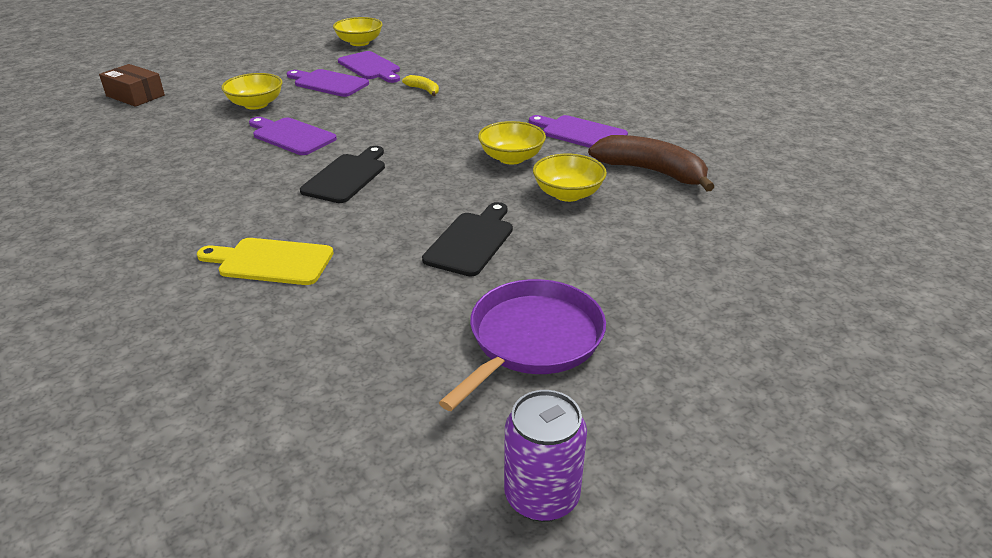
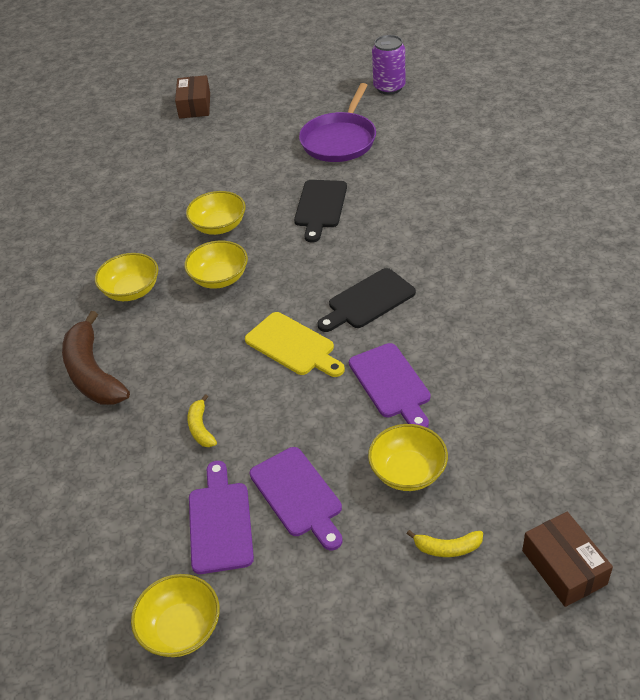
camera: 145 degrees left, 10 degrees up
yellow cutting board [197,238,333,285] -> yellow cutting board moved to [245,312,345,377]
black cutting board [422,202,513,277] -> black cutting board turned 45 degrees counterclockwise [294,180,347,243]
purple pan [439,279,606,411] -> purple pan turned 45 degrees counterclockwise [299,83,376,162]
purple cutting board [529,115,628,148] -> yellow bowl [95,253,158,301]
brown banana [588,135,715,192] -> brown banana moved to [62,311,130,405]
none -> brown box [175,75,210,119]
none -> yellow banana [407,530,483,557]

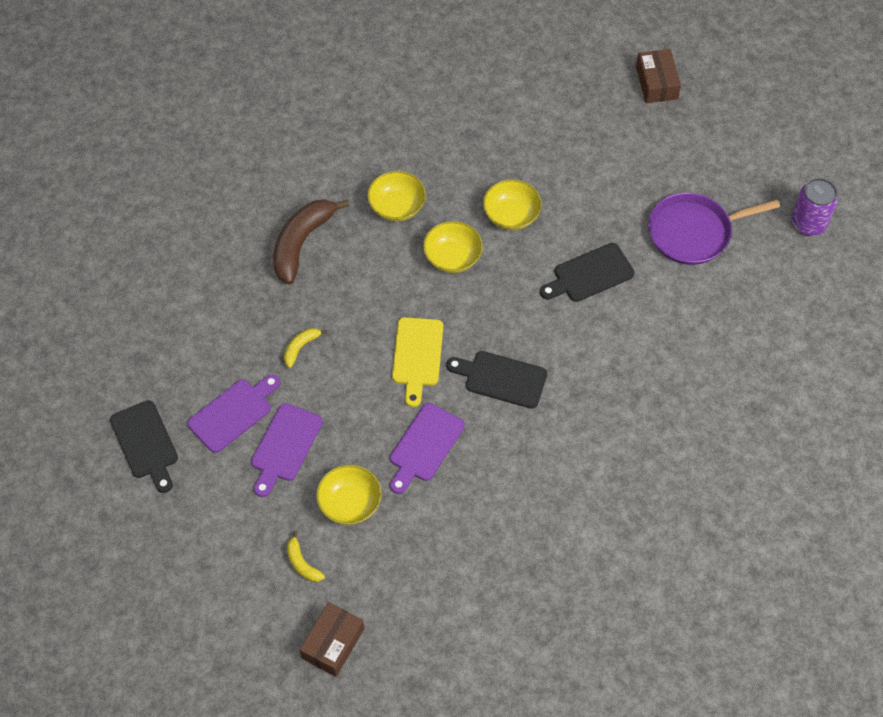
camera: 50 degrees right, 15 degrees up
yellow bowl [131,574,220,657] -> black cutting board [110,400,178,493]
brown box [175,75,210,119] -> brown box turned 60 degrees counterclockwise [636,49,681,103]

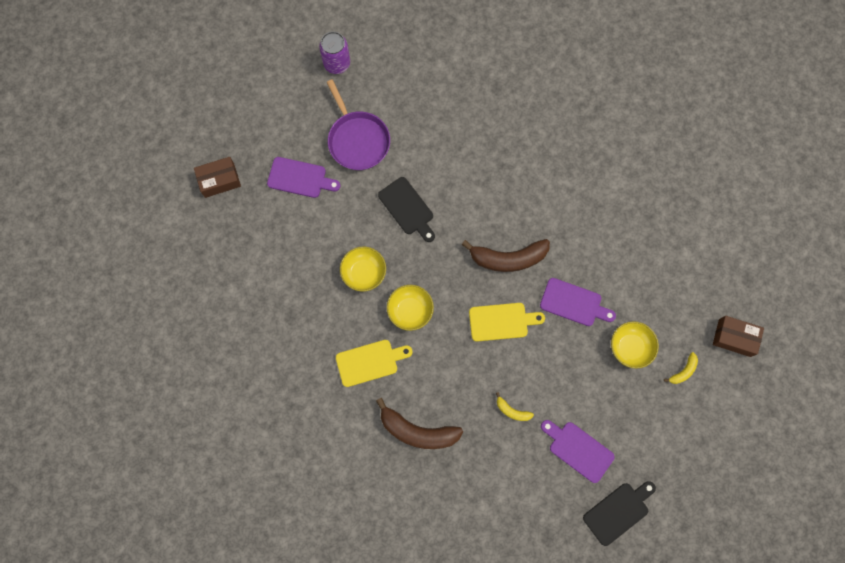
camera: 100 degrees left, 15 degrees up
purple cutting board [251,403,323,497] -> purple cutting board moved to [267,157,340,198]
yellow bowl [367,171,426,222] -> yellow cutting board [336,340,413,387]
black cutting board [446,351,547,409] -> brown banana [462,239,550,272]

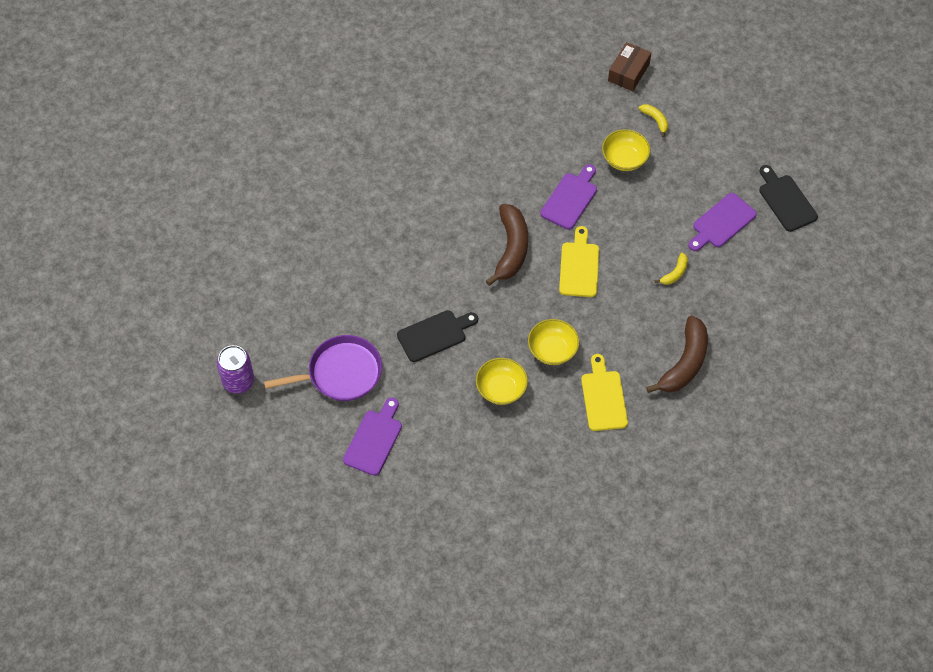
camera: 80 degrees left, 15 degrees down
brown box [194,157,241,198] -> none

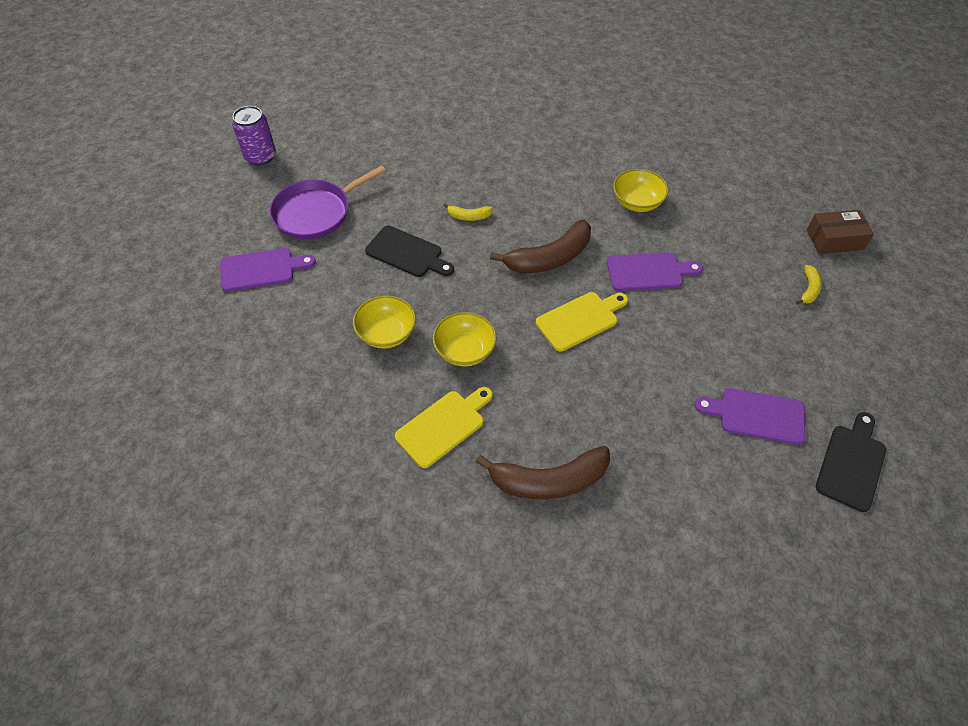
camera: 55 degrees right, 5 degrees down
purple pan [264,335,382,401] -> purple pan turned 105 degrees clockwise [270,165,386,240]
yellow bowl [602,129,650,171] -> yellow bowl moved to [613,169,669,212]
yellow banana [655,253,688,285] -> yellow banana moved to [443,203,493,221]

